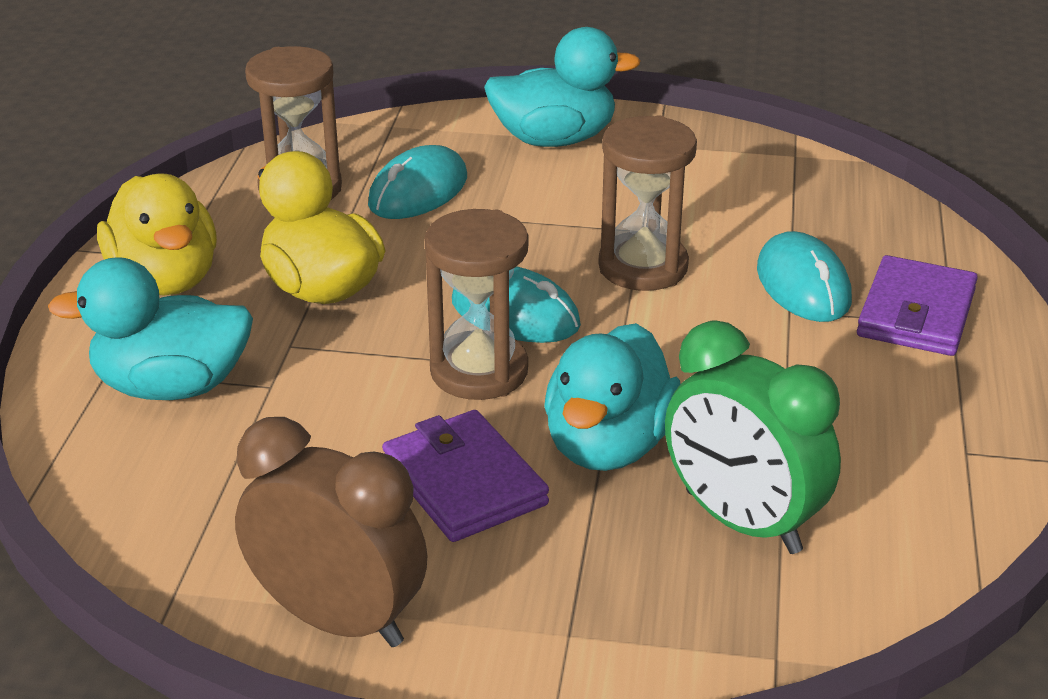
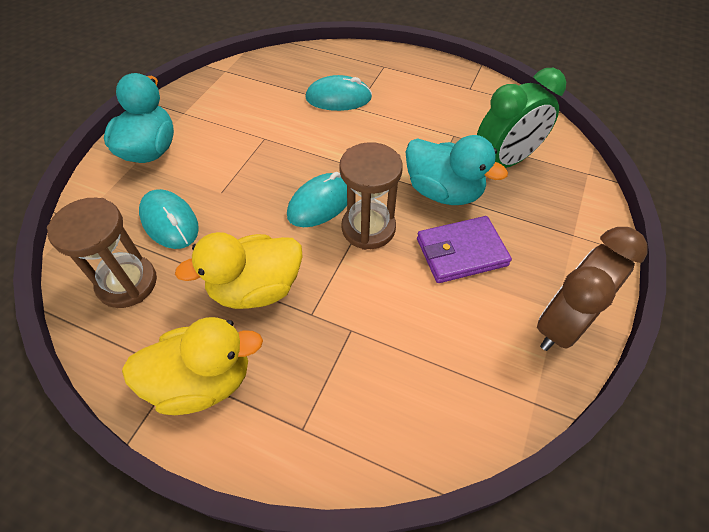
camera: 75 degrees left, 20 degrees up
turquoise duck [48,257,253,400] -> none
brown hourglass [598,116,697,291] -> none
purple wallet [857,255,978,356] -> none

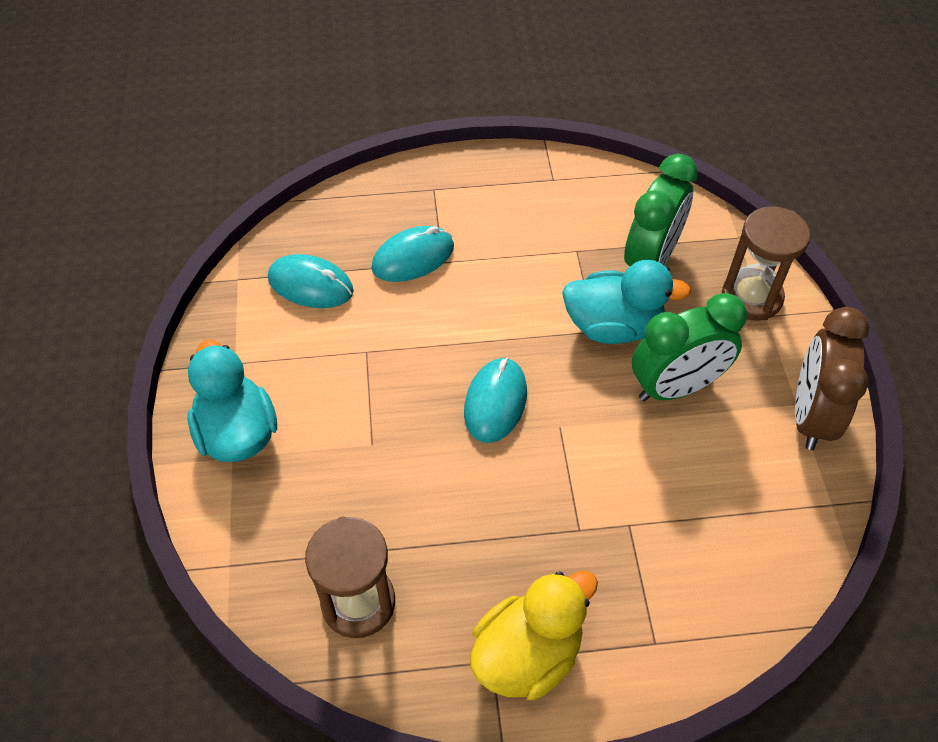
camera: 30 degrees left, 0 degrees up
turquoise mouse [139,189,199,249] -> turquoise mouse moved to [268,254,354,308]
yellow duck [175,232,302,309] -> none
brown hourglass [339,142,403,250] -> brown hourglass moved to [722,206,811,321]
purple wallet [417,216,512,283] -> green clock [632,293,747,401]

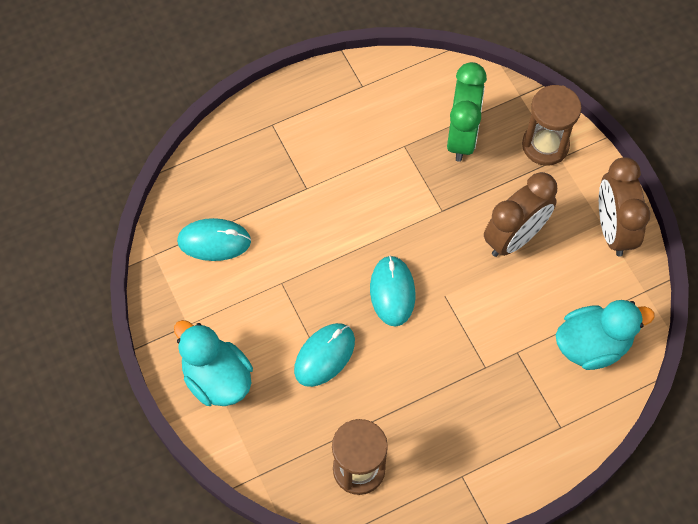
camera: 20 degrees left, 10 degrees up
turquoise mouse [371,226,454,282] -> turquoise mouse moved to [294,323,355,387]
yellow duck [470,571,598,700] -> none
turquoise duck [562,260,691,344] -> turquoise duck moved to [556,300,655,370]
green clock [632,293,747,401] -> brown clock [484,172,557,257]

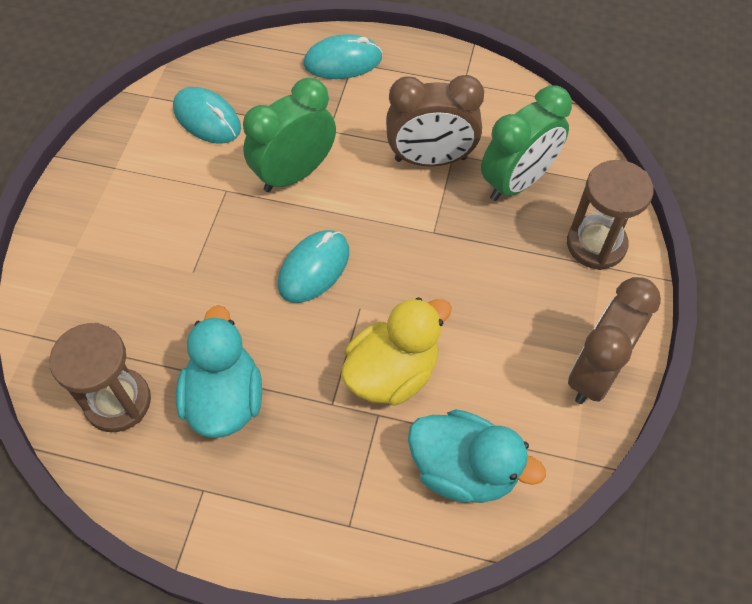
camera: 40 degrees right, 5 degrees down
turquoise duck [174,320,253,406] -> turquoise duck moved to [176,305,262,438]
turquoise mouse [294,323,355,387] -> turquoise mouse moved to [303,34,382,79]
brown clock [484,172,557,257] -> brown clock moved to [386,75,484,166]
none -> green clock [243,78,336,192]
none -> yellow duck [341,297,452,406]

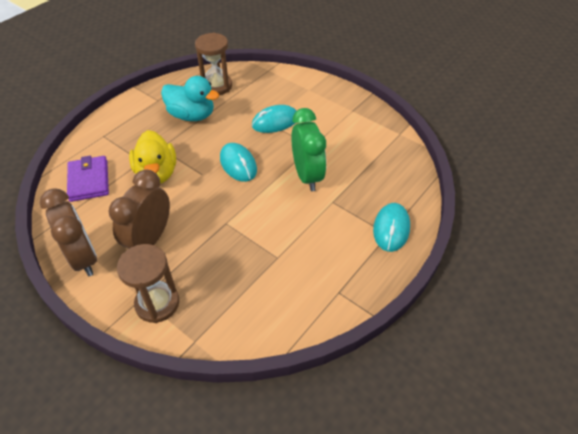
camera: 115 degrees right, 10 degrees down
turquoise mouse [173,87,241,144] -> turquoise mouse moved to [252,105,296,133]
brown clock [386,75,484,166] -> brown clock moved to [109,170,170,249]
turquoise duck [408,409,546,503] -> purple wallet [67,156,109,202]
green clock [481,86,572,201] -> none

